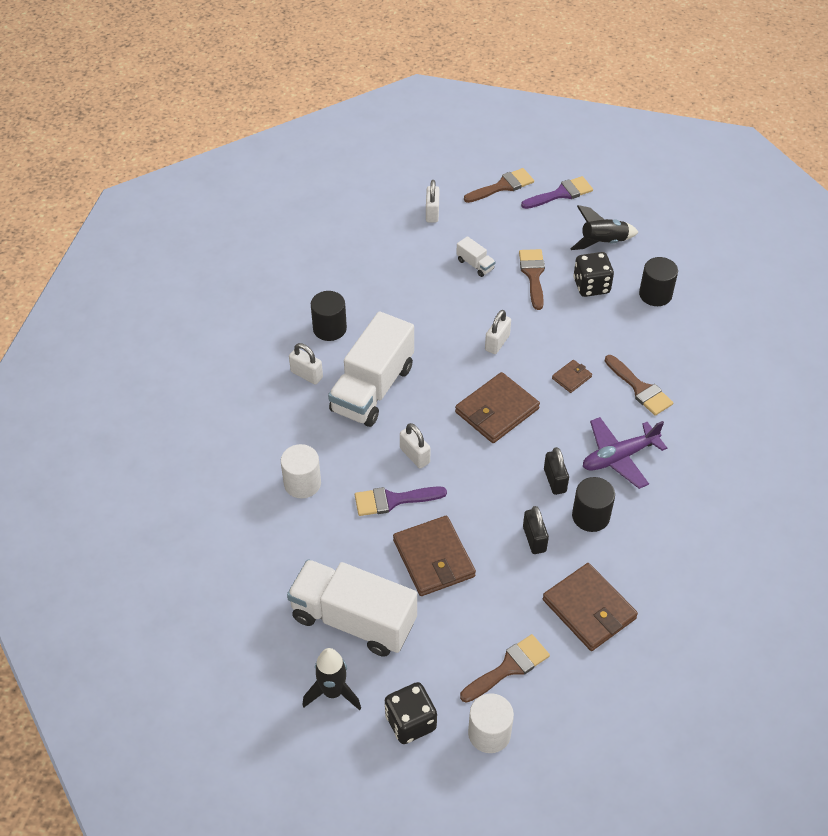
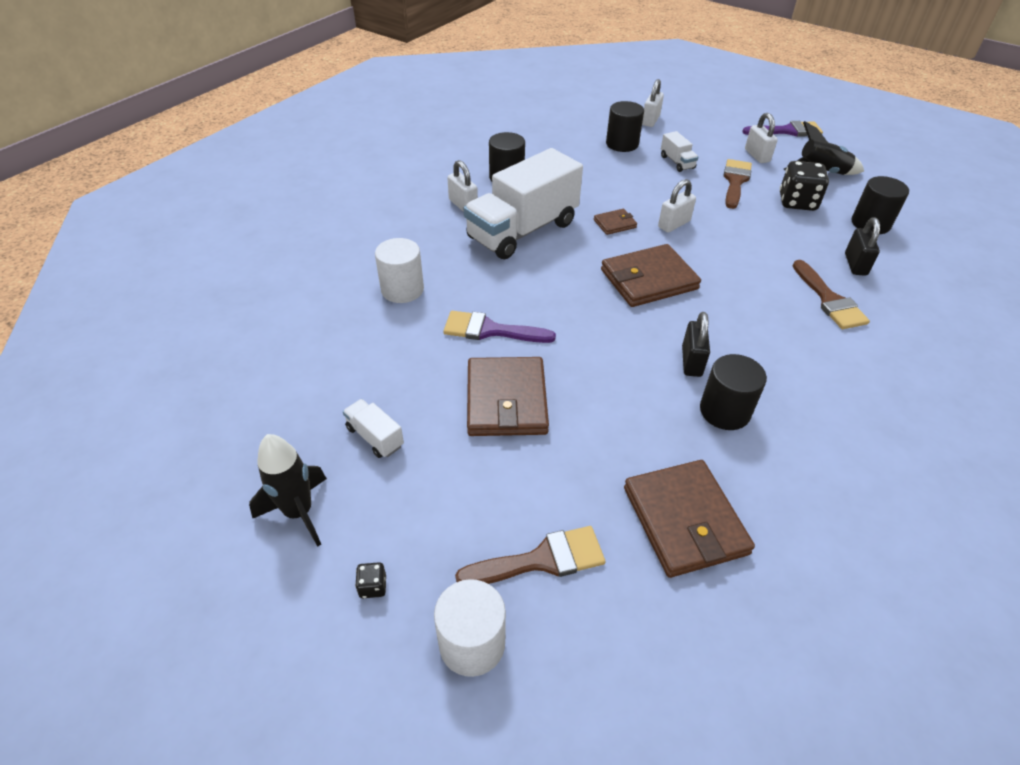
camera: 20 degrees right, 5 degrees down
white truck [287,559,417,657] -> white truck [343,399,404,458], size x0.41
black dice [385,682,437,744] -> black dice [355,562,386,598], size x0.43
white padlock [400,423,431,468] -> white padlock moved to [745,113,778,163]
brown brush [464,168,534,203] -> none
black padlock [523,506,549,554] -> black padlock moved to [845,218,880,276]
brown wallet [552,360,592,393] -> brown wallet moved to [594,209,637,235]
purple plane [583,417,667,489] -> none
none -> black cylinder [606,101,644,152]

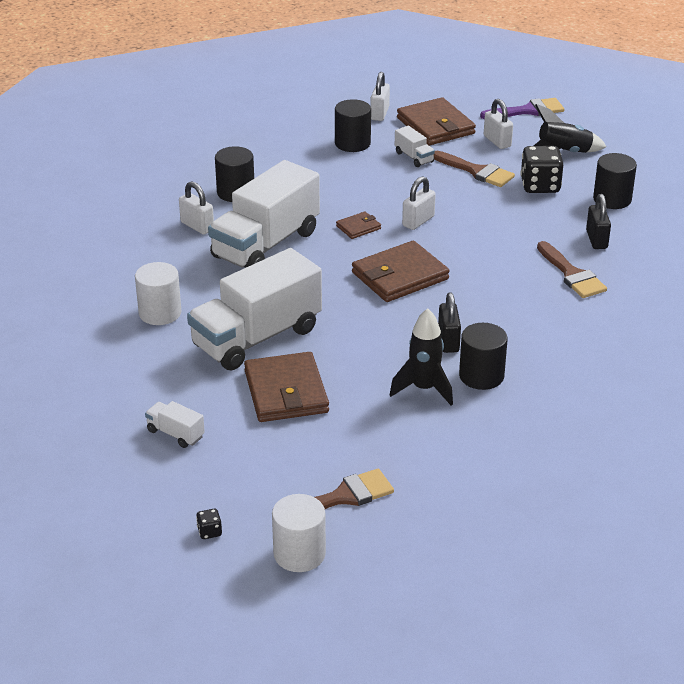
camera: 10 degrees left, 10 degrees down
black rocket [249,434,327,547] -> black rocket moved to [390,308,453,405]
purple brush [443,311,556,343] -> white truck [187,248,322,370]
brown wallet [624,460,755,578] -> brown wallet moved to [397,97,476,145]
brown brush [723,159,752,209] -> brown brush turned 120 degrees clockwise [434,151,515,187]

